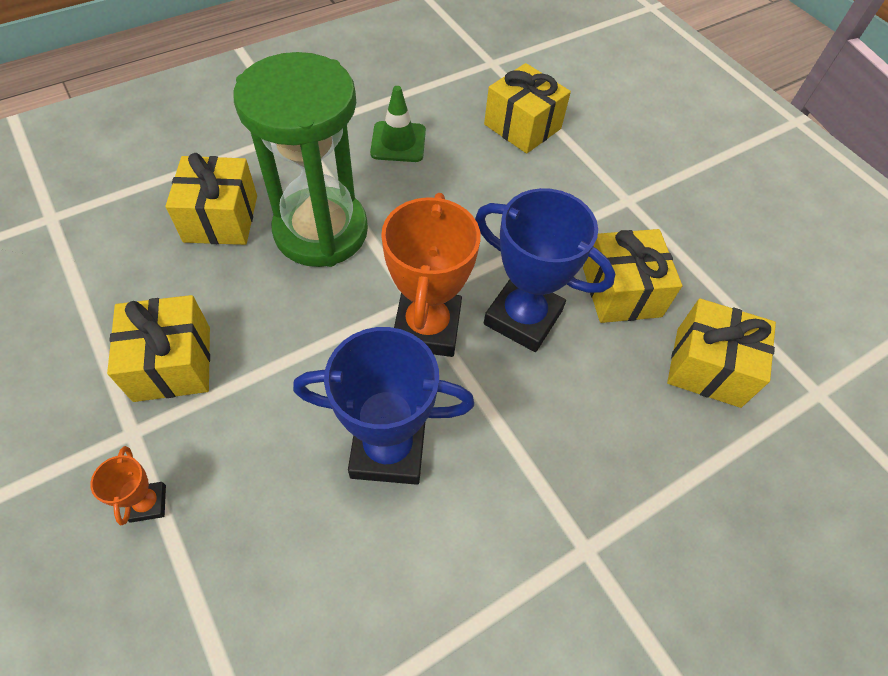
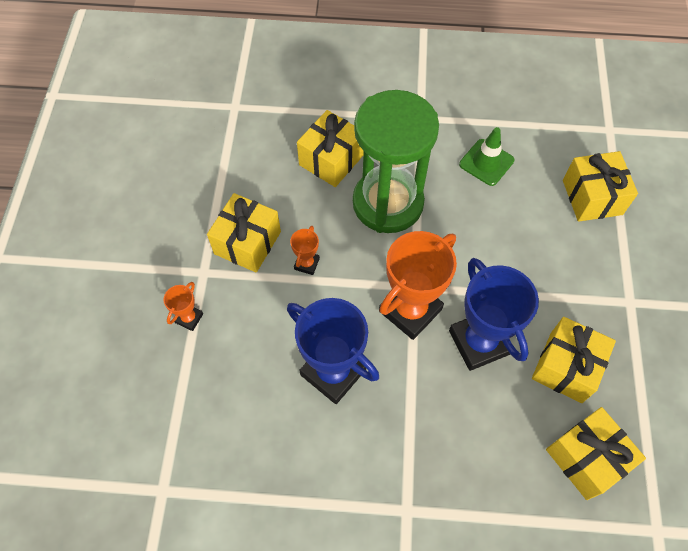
camera: 40 degrees right, 5 degrees up
none -> orange trophy [290,226,320,275]

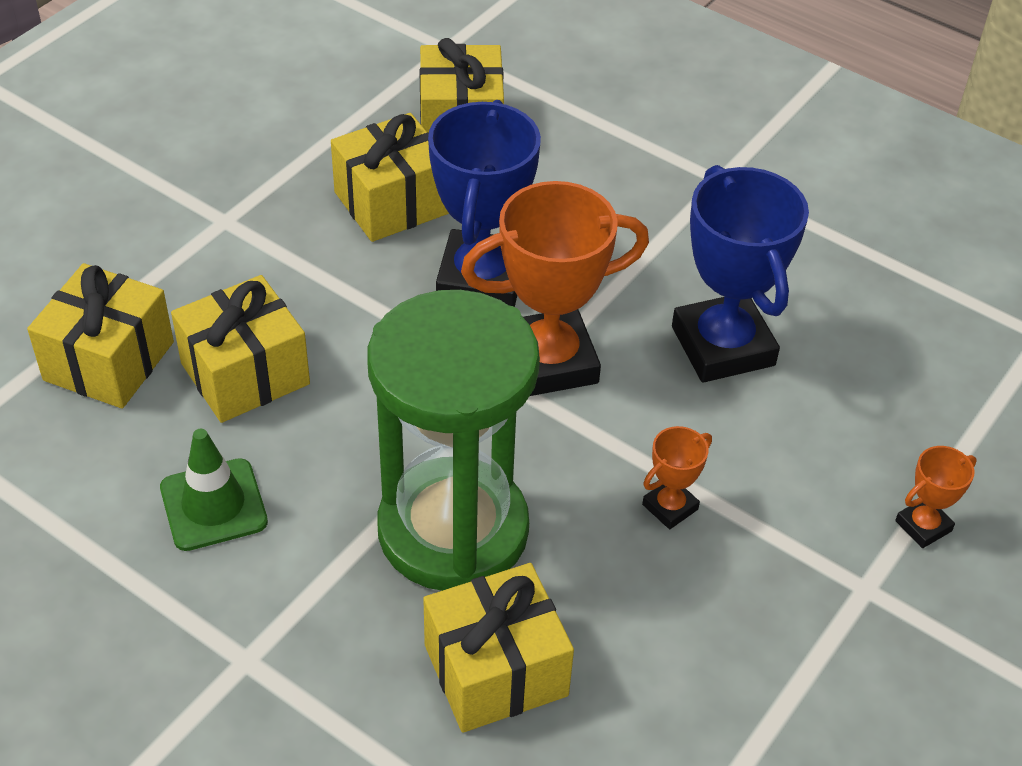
camera: 150 degrees left, 15 degrees down
yellow gift [207,193,281,273] -> yellow gift moved to [171,275,310,423]

